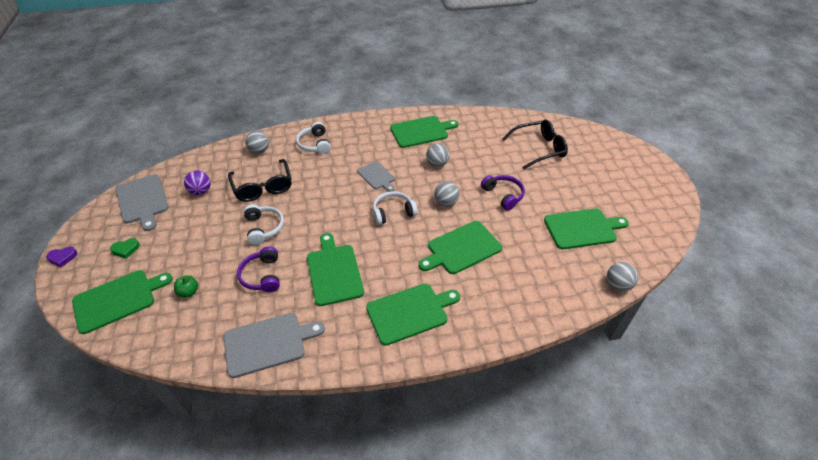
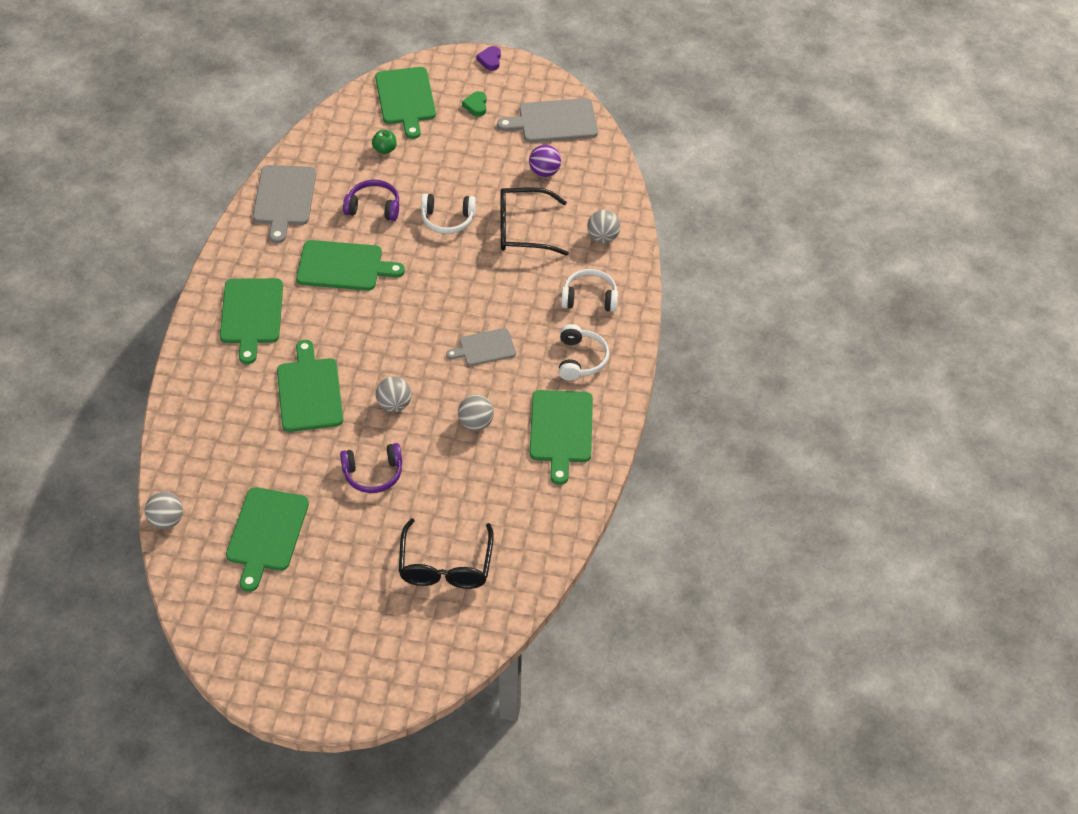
camera: 110 degrees right, 5 degrees up
white headphones [373,191,418,225] -> white headphones moved to [559,324,609,381]

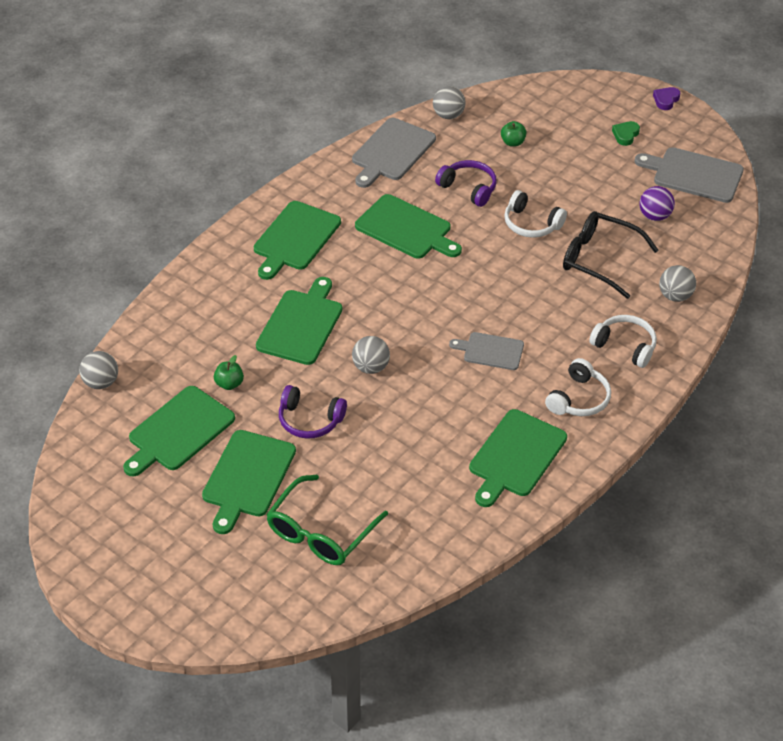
camera: 30 degrees right, 5 degrees down
green cutting board [375,67,436,139] -> green cutting board moved to [202,430,296,534]
black glasses [399,518,494,589] -> green glasses [266,475,388,565]
grey ball [458,395,494,431] -> grey ball moved to [433,86,465,119]
none -> green apple [214,355,244,390]

